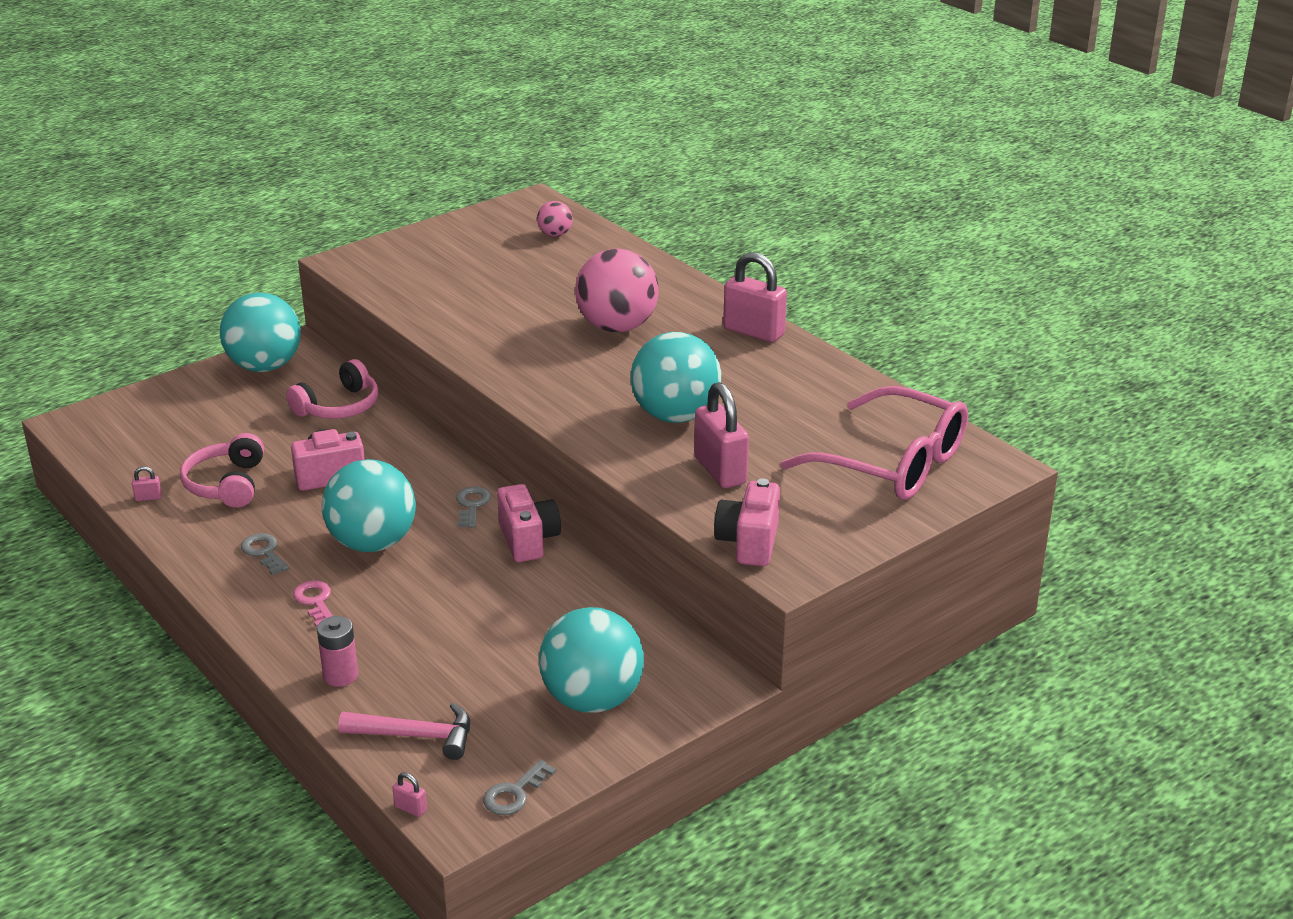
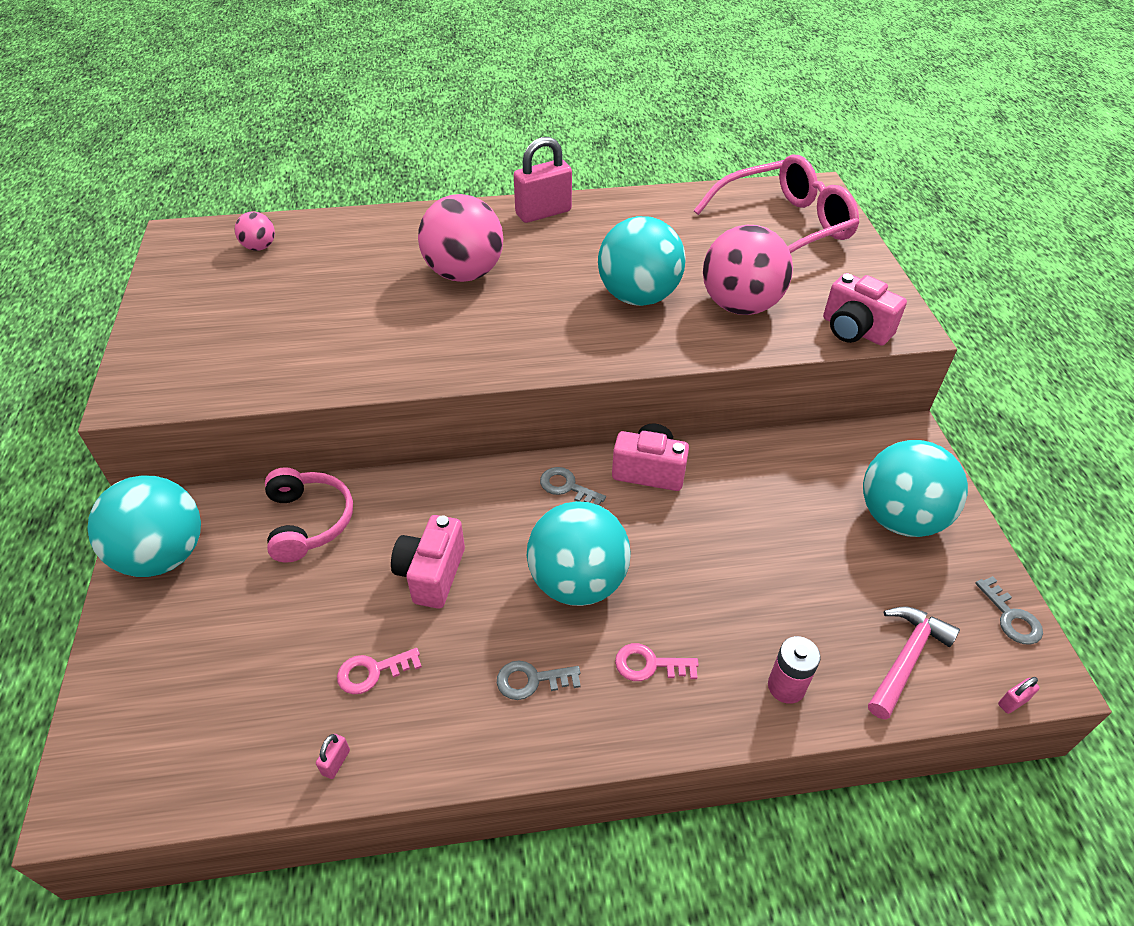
camera: 60 degrees left, 15 degrees up
pink headphones [180,433,264,508] -> pink key [337,648,422,694]
pink padlock [694,382,749,488] -> pink ball [703,225,793,315]

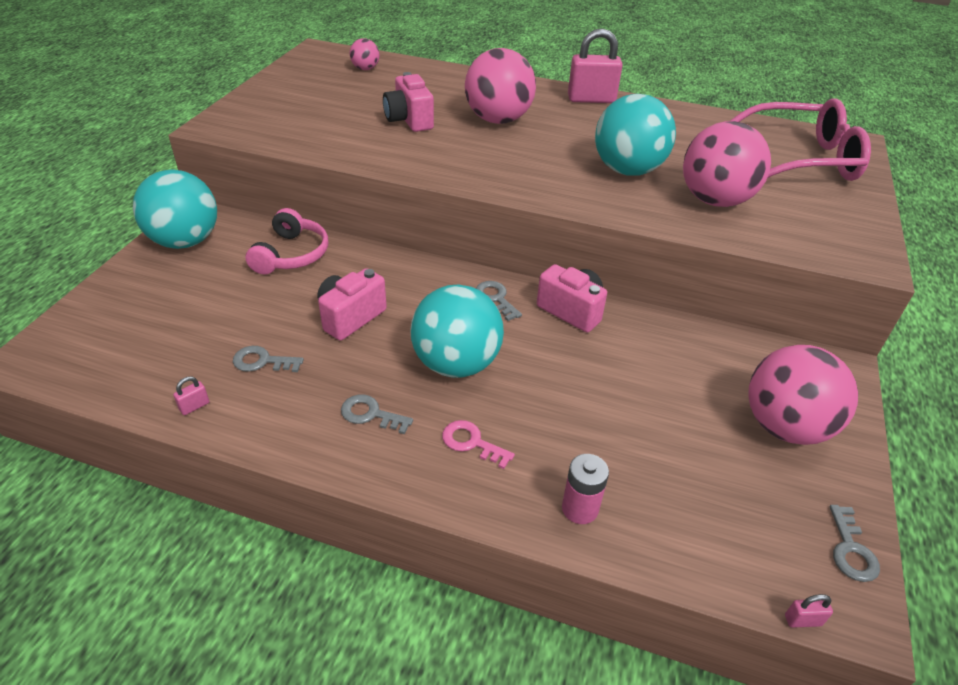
camera: 25 degrees right, 5 degrees down
pink key [337,648,422,694] -> grey key [233,346,304,372]
pink camera [823,273,907,346] -> pink camera moved to [383,72,434,132]
turquoise ball [863,440,968,537] -> pink ball [748,345,858,445]
pink hammer [868,606,960,720] -> none

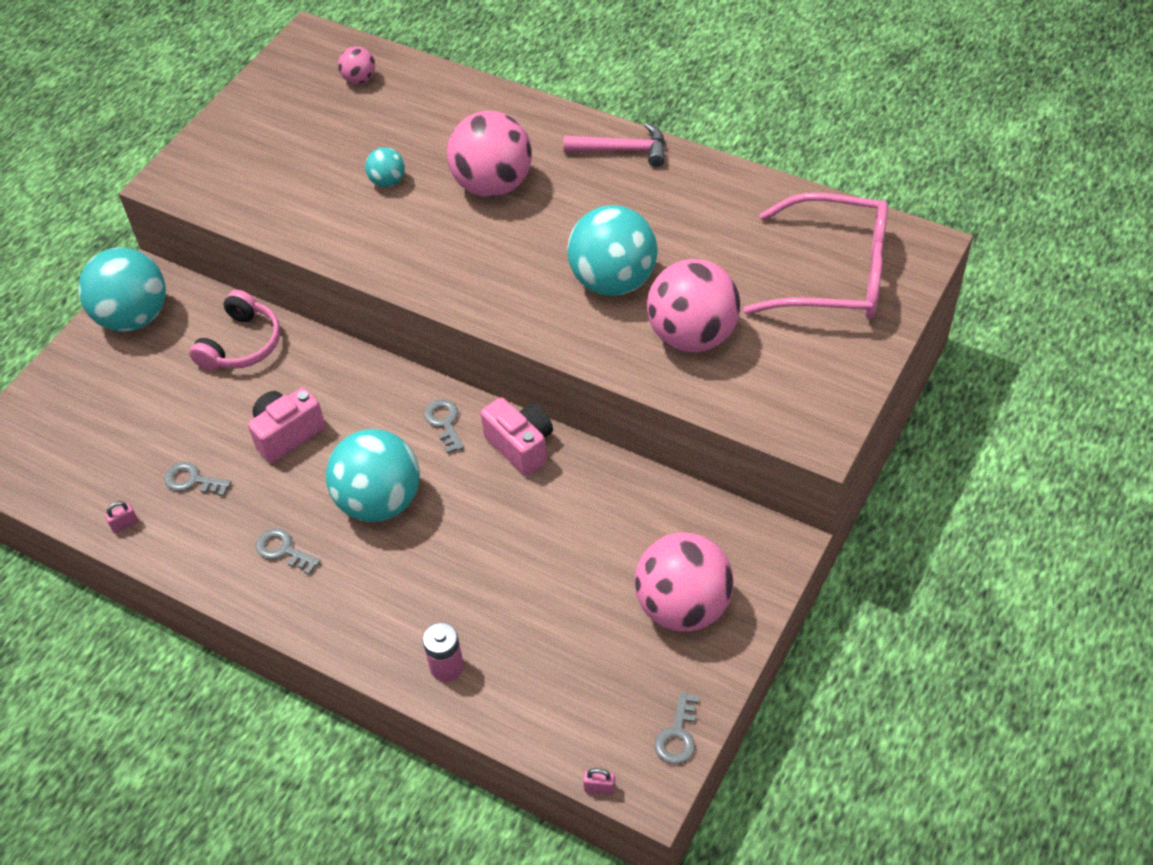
camera: 15 degrees right, 10 degrees up
pink camera [383,72,434,132] -> turquoise ball [365,147,405,187]
pink key [442,420,515,469] -> none
pink padlock [568,29,623,103] -> pink hammer [563,123,665,167]

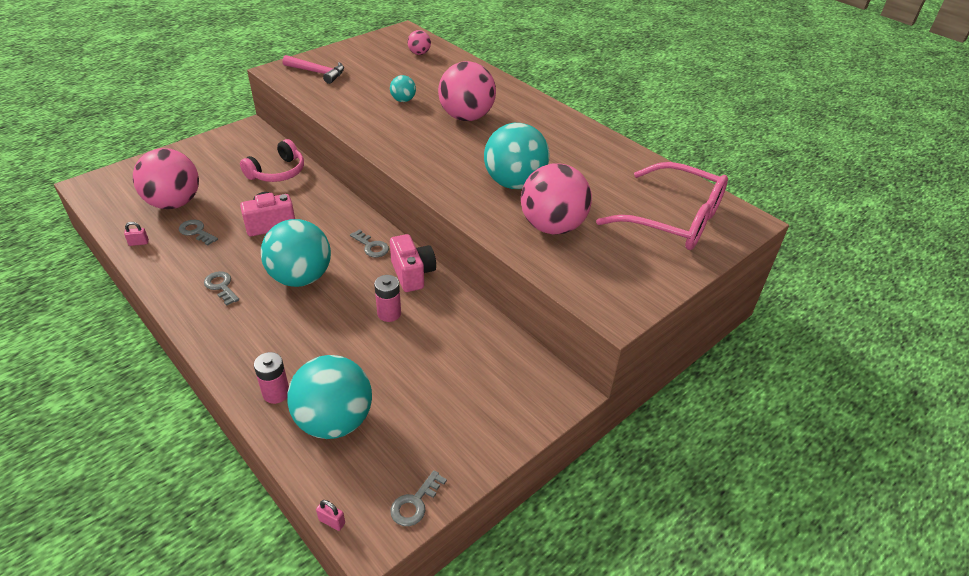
camera: 15 degrees right, 10 degrees down
turquoise ball [78,248,166,332] -> turquoise ball moved to [287,355,372,439]
grey key [424,399,464,454] -> grey key turned 135 degrees clockwise [350,229,389,257]
pink hammer [563,123,665,167] -> pink hammer moved to [282,55,344,84]
pink ball [635,532,734,632] -> pink ball moved to [133,148,199,209]
none -> pink battery [374,275,401,322]

